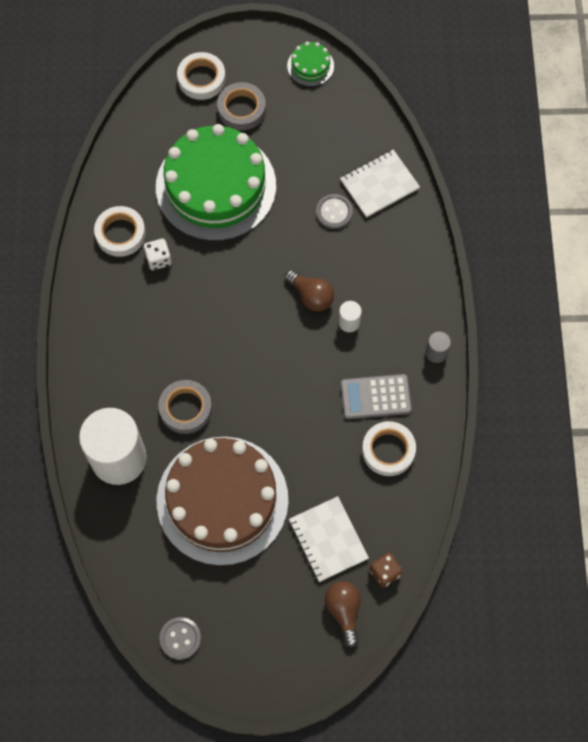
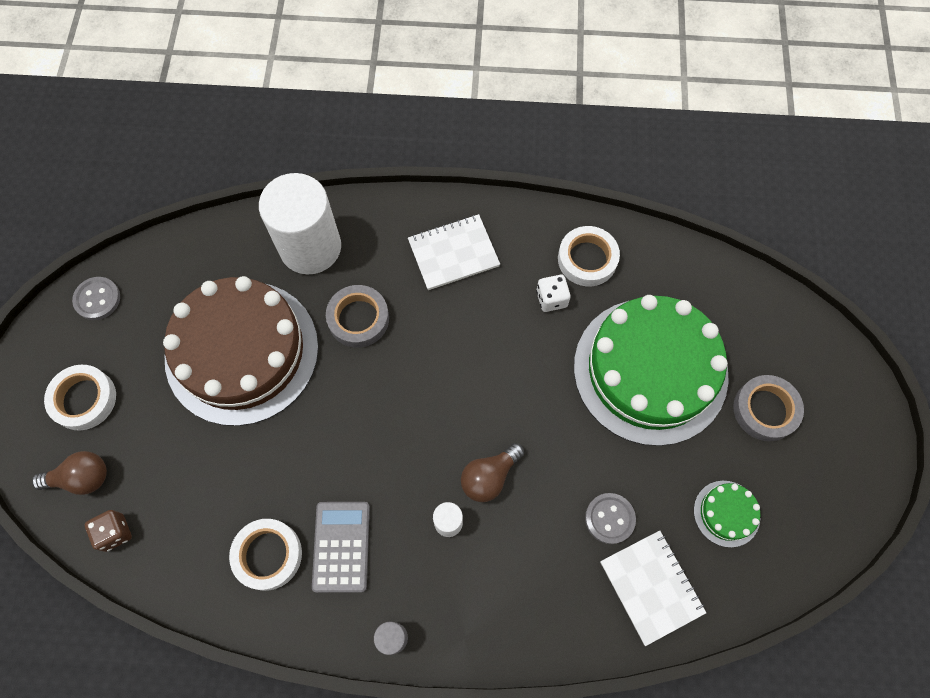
camera: 95 degrees right, 0 degrees up
white tape [177,52,225,100] -> white tape moved to [44,365,116,431]
green cake [287,42,334,86] -> green cake moved to [694,481,760,548]
white notebook [289,496,369,582] -> white notebook moved to [408,214,500,290]

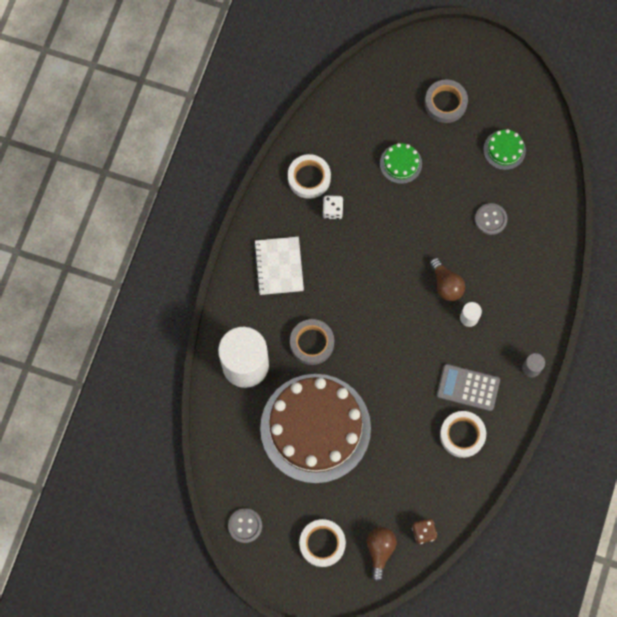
camera: 75 degrees left, 5 degrees up
green cake [574,295,729,446] -> green cake [380,143,422,184], size x0.40
white notebook [600,531,706,646] -> none

